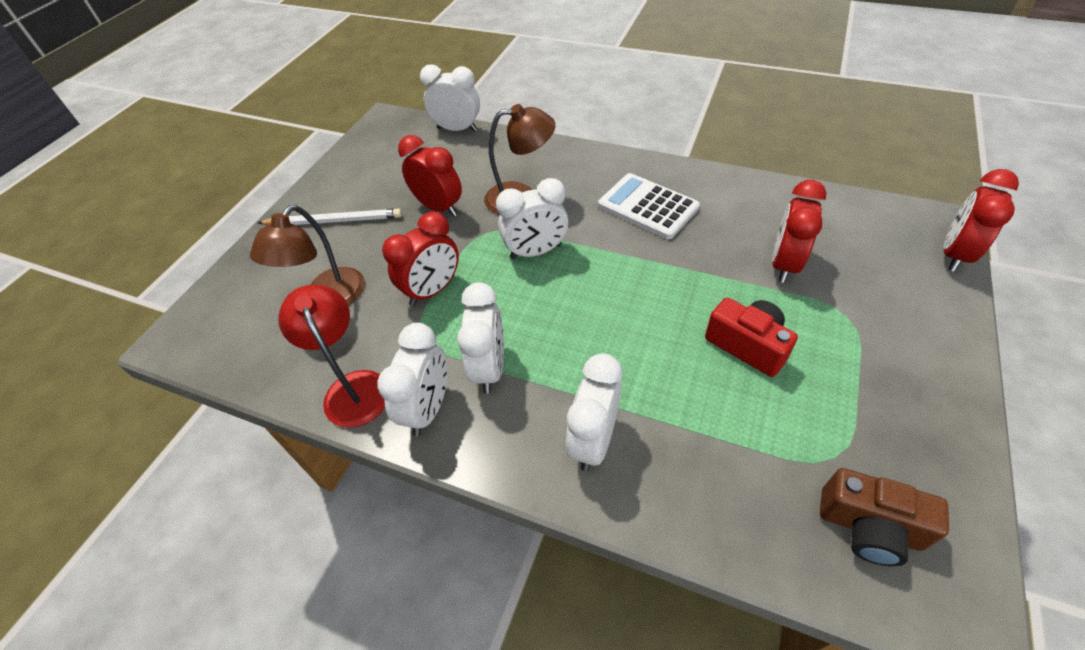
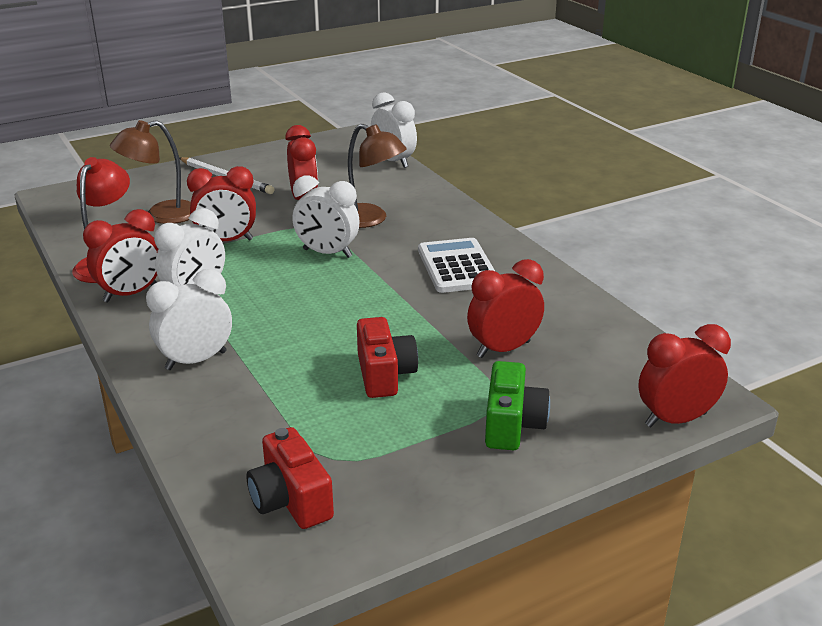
camera: 35 degrees right, 20 degrees down
white clock [378,323,447,436] -> red clock [83,209,158,303]
brown camera [820,468,949,566] -> red camera [246,427,334,529]
none -> green camera [485,361,550,450]

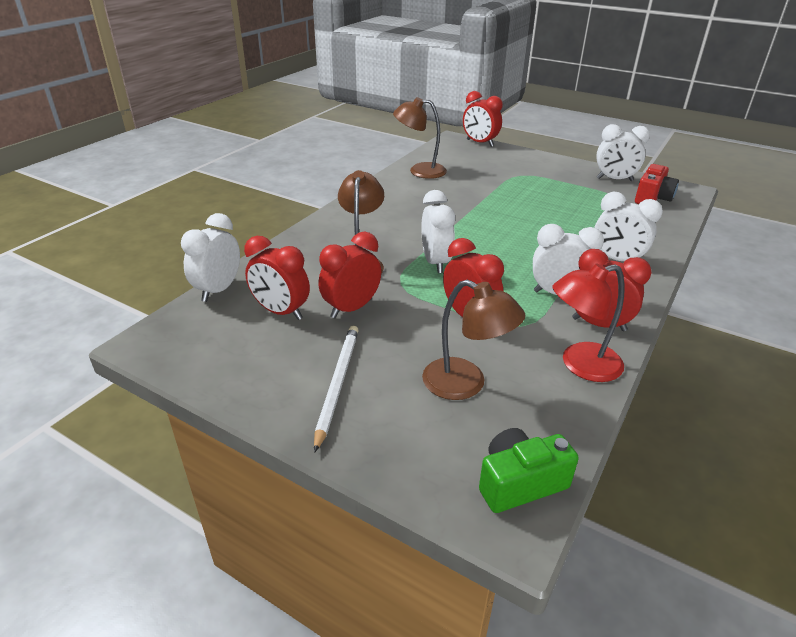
camera: 120 degrees left, 5 degrees up
red camera [357,317,418,398] -> none
white calculator [418,238,496,293] -> none
red clock [467,259,544,358] -> red clock moved to [244,236,310,320]
green camera [485,361,550,450] -> green camera moved to [479,428,579,513]
none -> brown lamp [393,97,447,179]
none -> white clock [596,124,650,181]

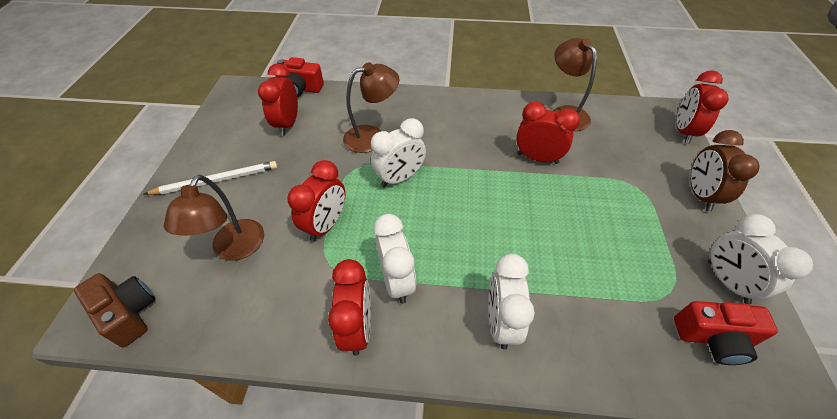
camera: 65 degrees right, 15 degrees up
white clock [181,213,240,302] -> red camera [275,57,324,97]
red clock [319,232,381,318] -> red clock moved to [516,101,580,164]
green camera [479,428,579,513] -> brown camera [74,273,155,347]
red lamp [552,263,625,382] -> none
none -> brown clock [691,130,760,212]

